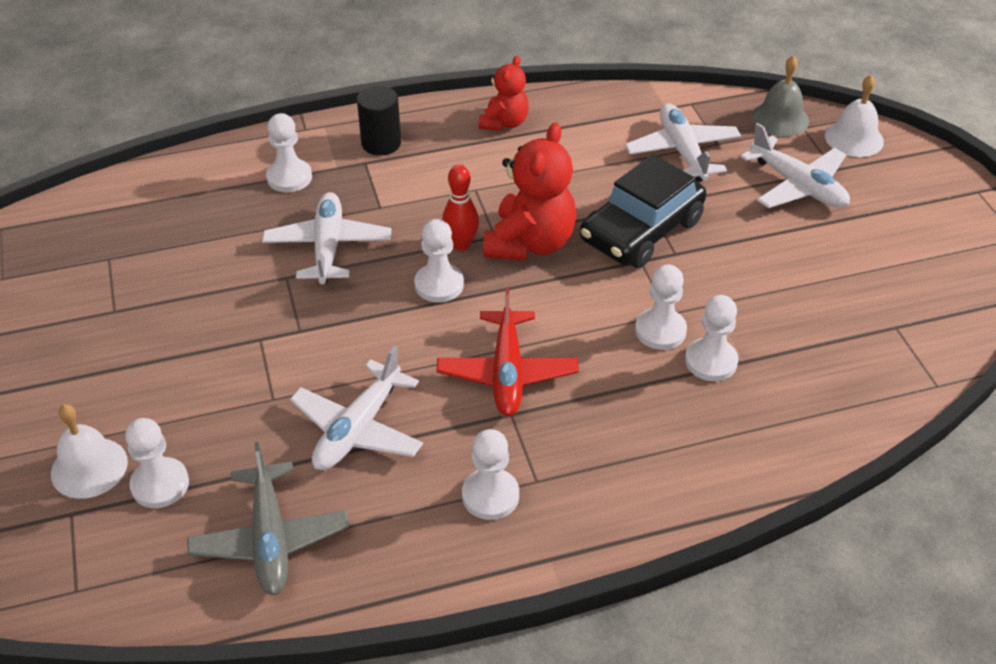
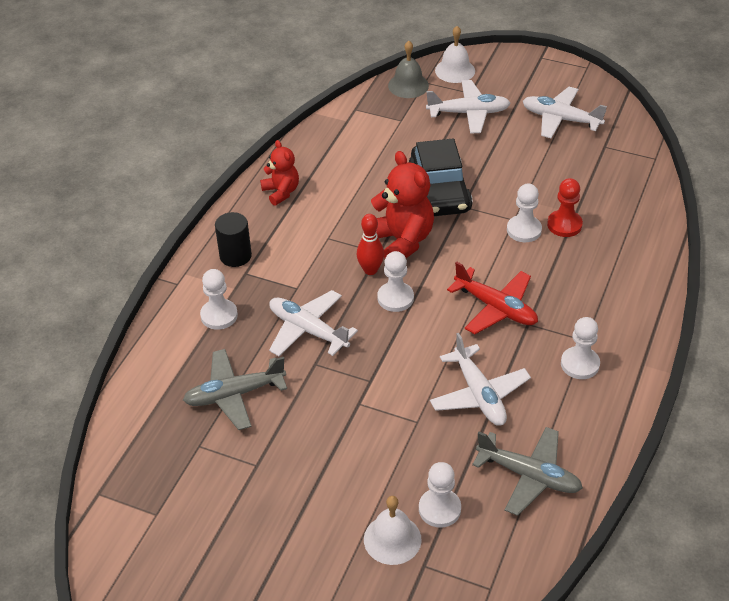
camera: 50 degrees left, 0 degrees up
white plane [625,104,741,182] -> white plane moved to [523,87,607,138]
white pawn [685,295,738,381] -> red pawn [547,178,583,237]
none -> grey plane [183,349,287,430]

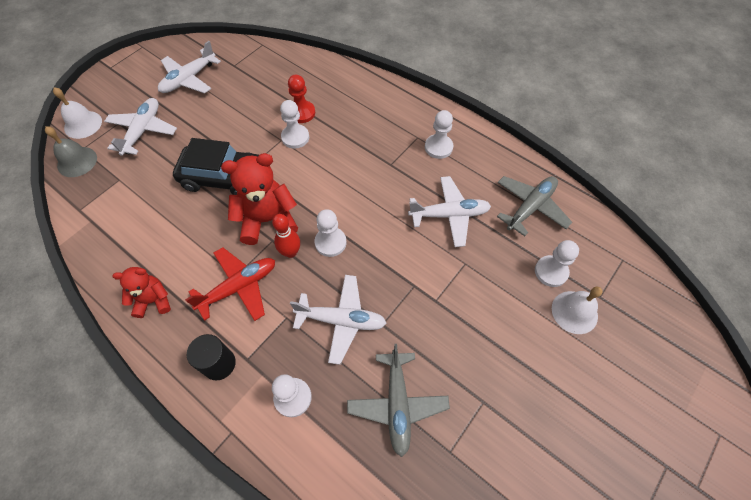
camera: 75 degrees left, 15 degrees up
white plane [269,290,358,356] -> white plane turned 135 degrees counterclockwise [290,275,386,365]
red plane [447,262,538,334] -> red plane moved to [185,247,275,321]

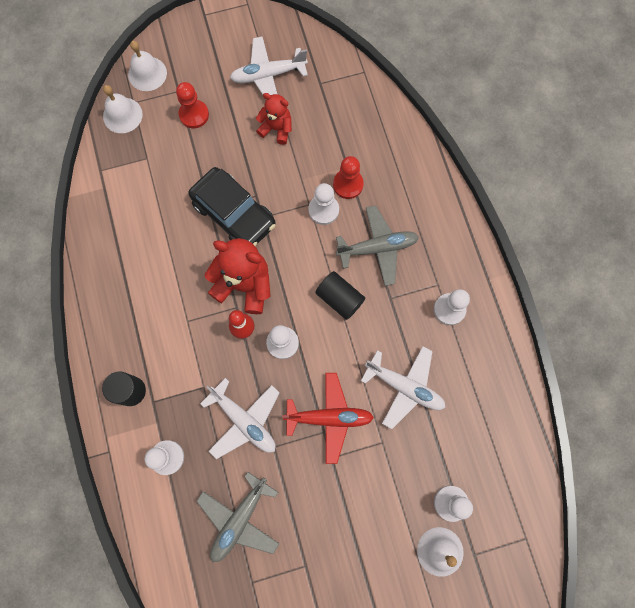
camera: 35 degrees right, 15 degrees up
grey bell [45,126,97,177] -> white bell [103,85,143,133]
white plane [104,98,177,156] -> red pawn [176,82,209,128]
red teddy bear [112,267,171,318] -> red teddy bear moved to [256,93,292,145]
red plane [185,247,275,321] -> red plane moved to [282,373,374,464]
grey plane [497,176,572,236] -> grey plane moved to [336,205,419,286]
none -> black cylinder [315,271,365,320]

